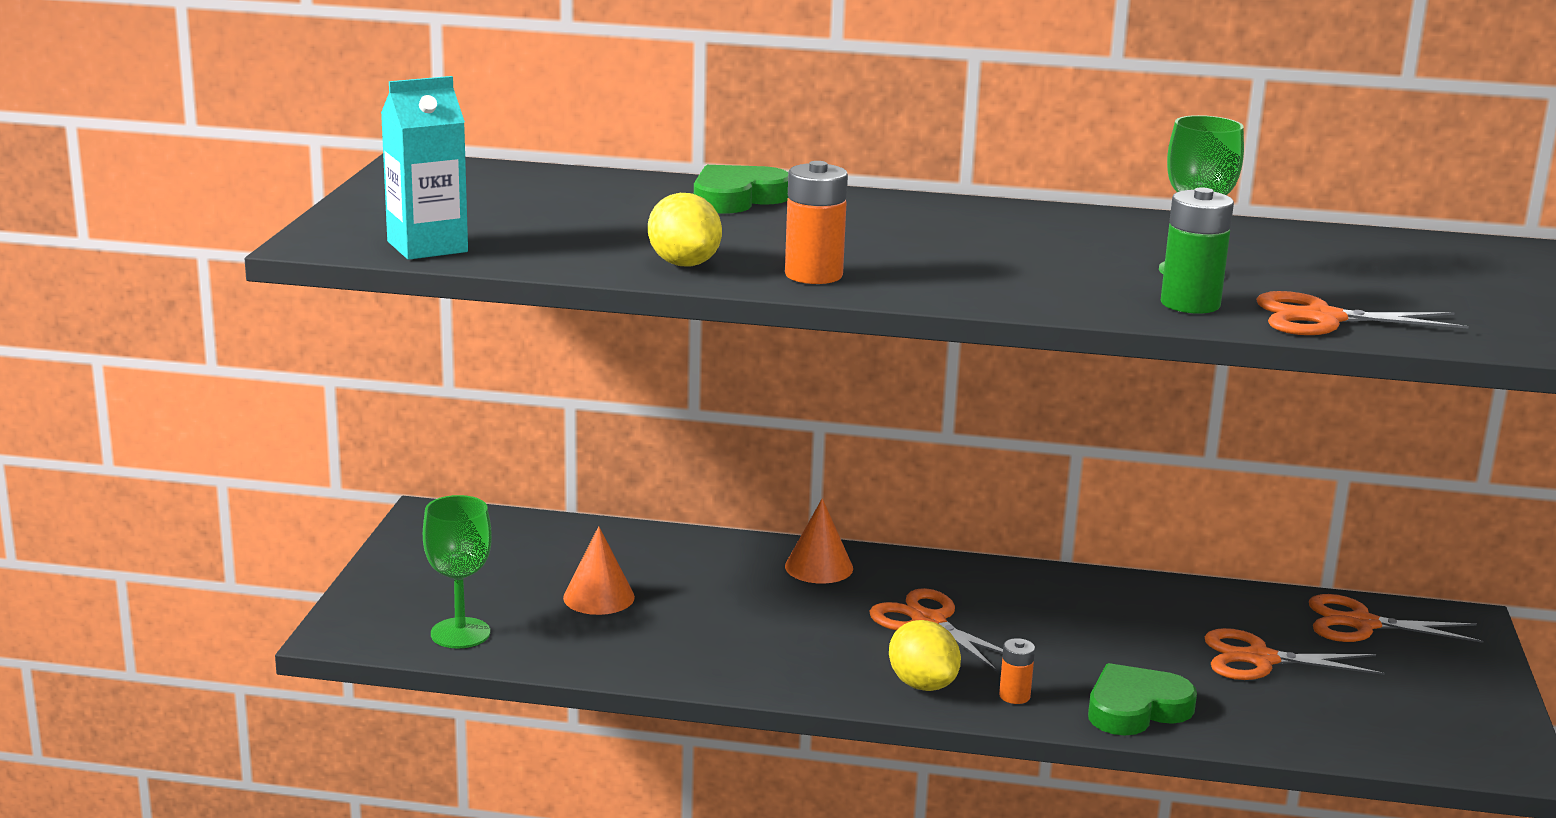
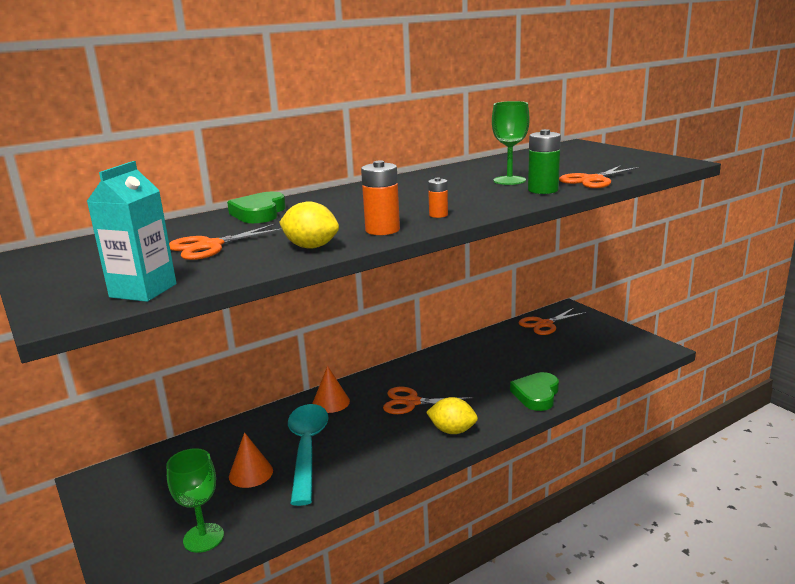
camera: 40 degrees left, 0 degrees up
orange battery [999,638,1035,704] -> orange battery moved to [428,178,448,218]
orange scissors [1205,628,1385,680] -> orange scissors moved to [169,223,282,260]
none -> turquoise spoon [288,404,328,506]

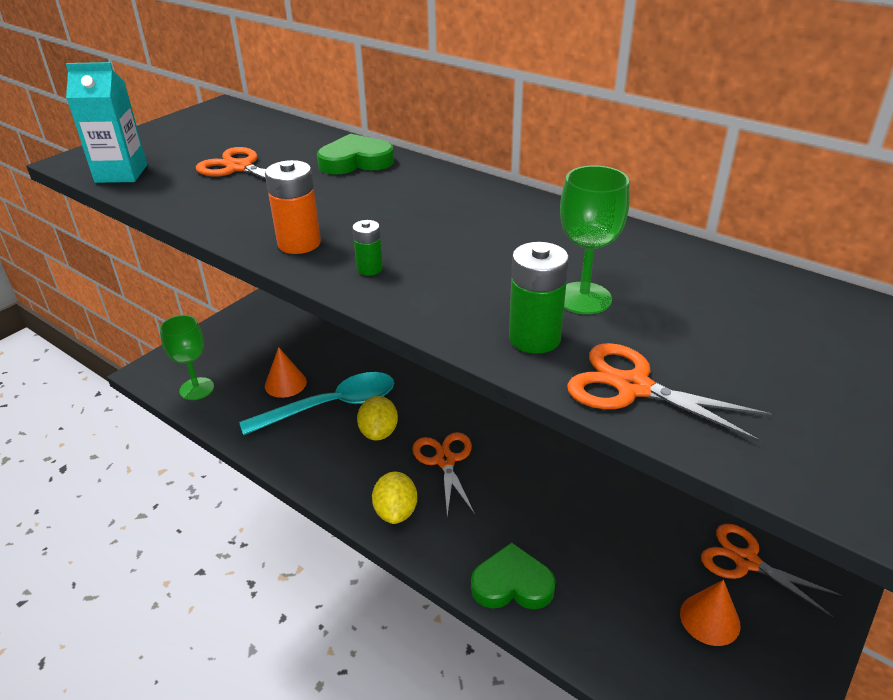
camera: 70 degrees right, 15 degrees up
yellow lemon [279,201,339,249] -> yellow lemon moved to [357,396,398,441]
orange cone [312,366,350,413] -> orange cone moved to [680,580,741,646]
orange battery [428,178,448,218] -> green battery [352,220,383,276]

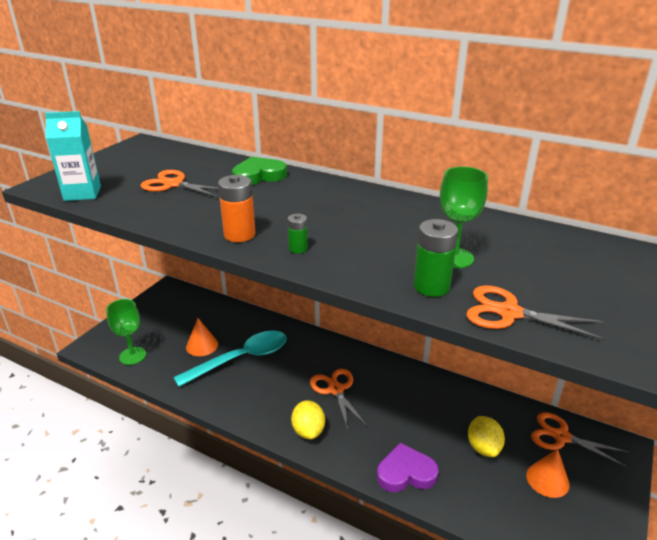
camera: 10 degrees left, 5 degrees down
yellow lemon [357,396,398,441] -> yellow lemon moved to [468,416,505,457]
green heart [471,542,556,609] -> purple heart [377,443,439,492]

